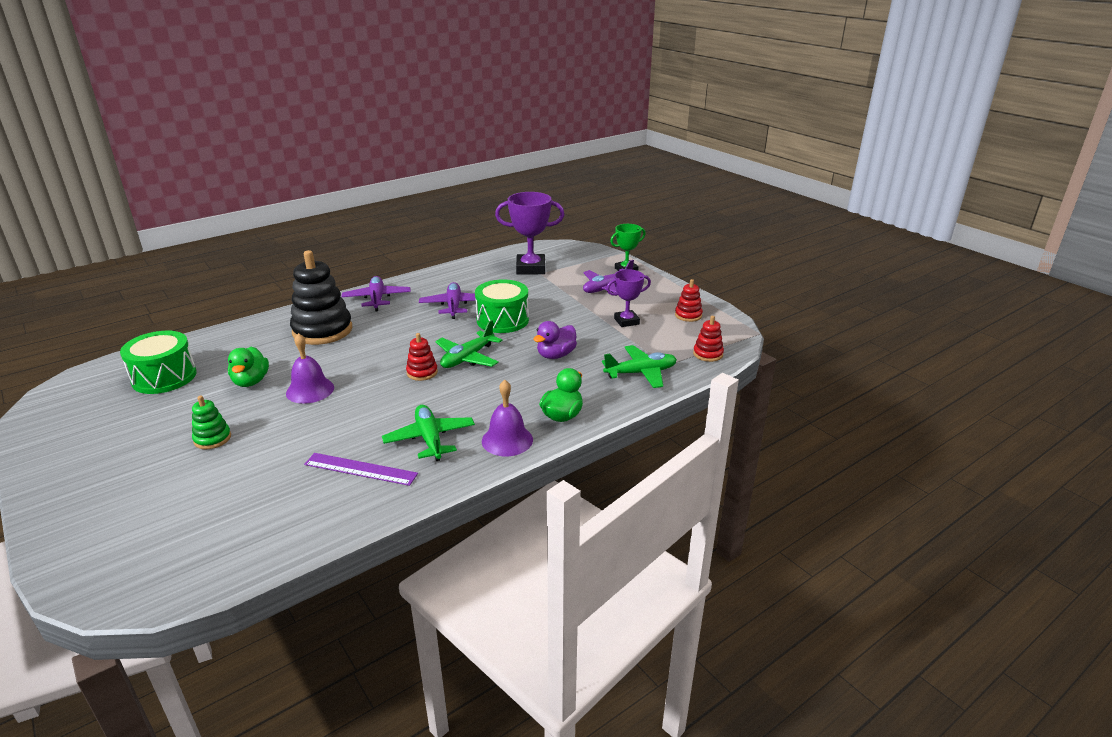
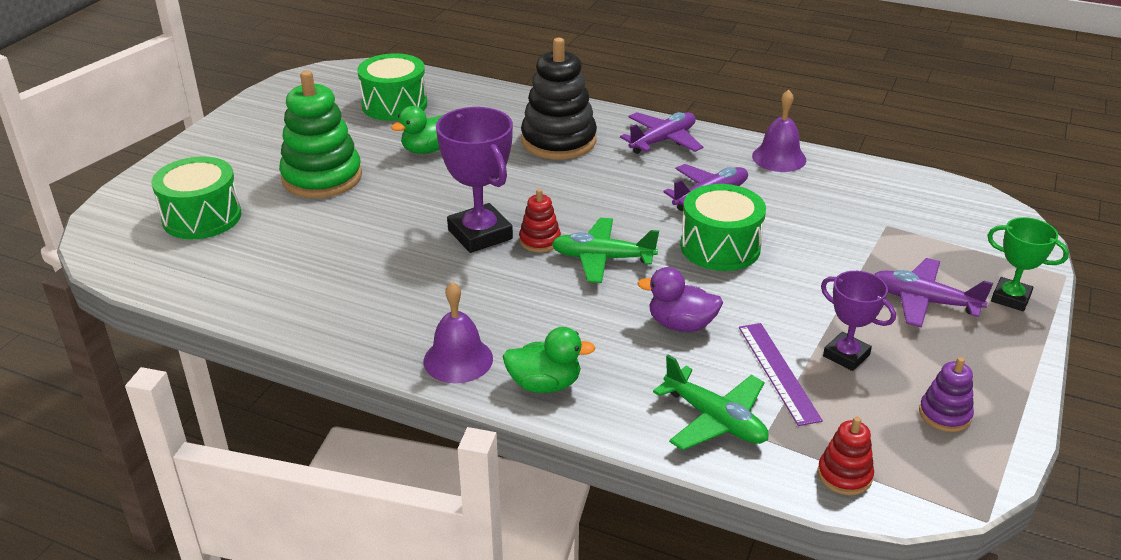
camera: 60 degrees right, 5 degrees up
green stacking toy [192,396,231,449] -> green stacking toy [279,70,362,198], size x2.09
purple bell [286,333,334,404] -> purple bell moved to [752,90,806,172]
purple ruler [304,453,418,486] -> purple ruler moved to [739,323,823,426]
green plane [382,405,475,461] -> none
purple trophy [495,192,565,275] -> purple trophy moved to [436,107,513,253]
red stacking toy [675,279,703,322] -> purple stacking toy [919,357,974,432]
none -> green drum [151,156,241,239]

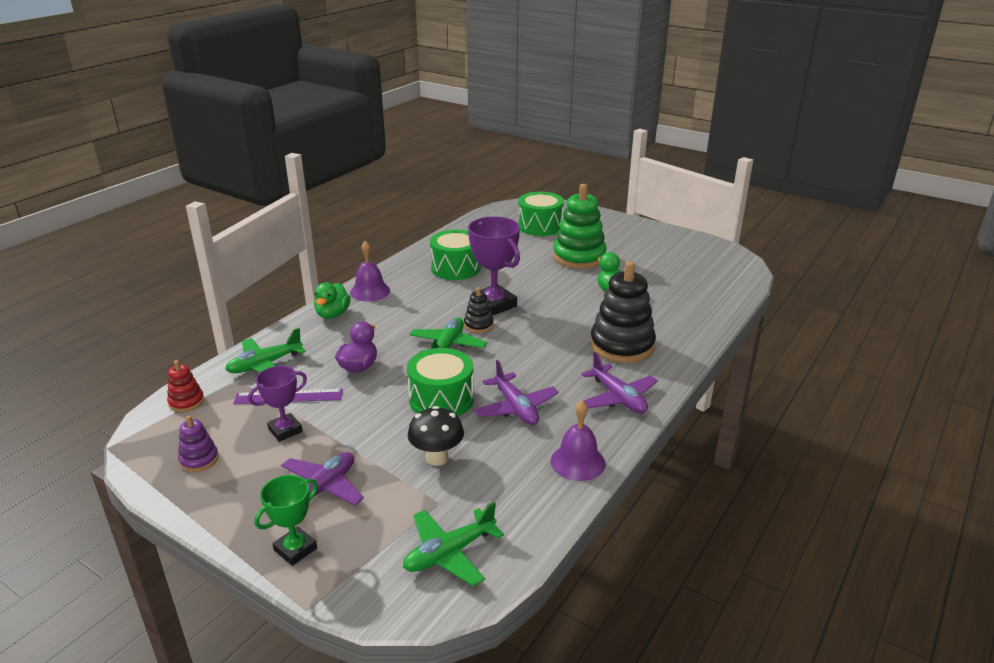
camera: 100 degrees right, 5 degrees down
green drum [357,53,427,121] -> green drum moved to [430,230,481,280]
purple trophy [436,107,513,253] -> purple trophy turned 75 degrees clockwise [468,216,520,316]
red stacking toy [519,189,561,252] -> black stacking toy [464,287,493,333]
none -> green plane [403,502,504,586]
none -> black mushroom [408,406,464,466]

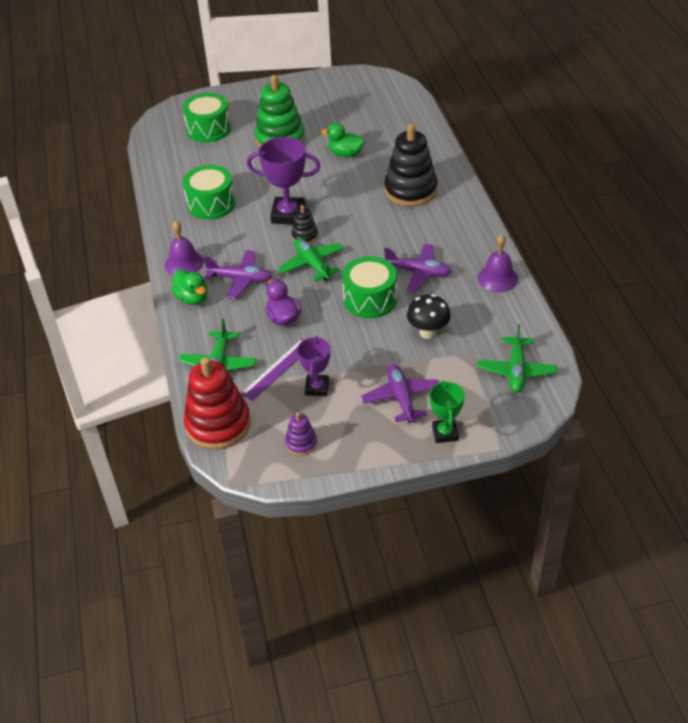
camera: 45 degrees left, 15 degrees up
red stacking toy [167,360,204,412] -> red stacking toy [184,357,251,450], size x2.09
purple plane [581,352,658,414] -> purple plane moved to [203,250,272,299]

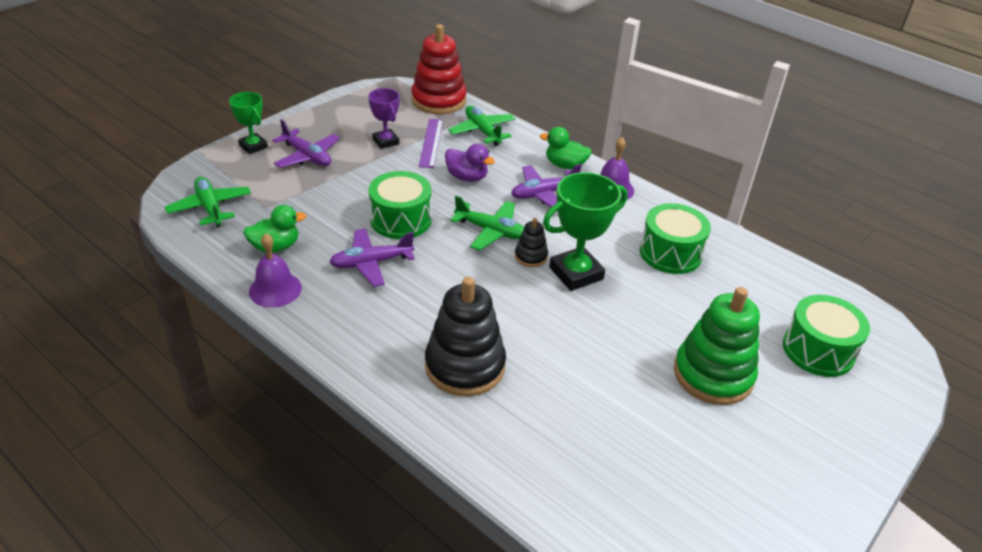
camera: 140 degrees right, 5 degrees down
purple trophy [247,137,320,224] -> green trophy [543,172,628,291]
purple stacking toy [285,412,317,456] -> none
green duck [321,123,365,158] -> green duck moved to [243,205,306,252]
black mushroom [407,294,451,339] -> none

